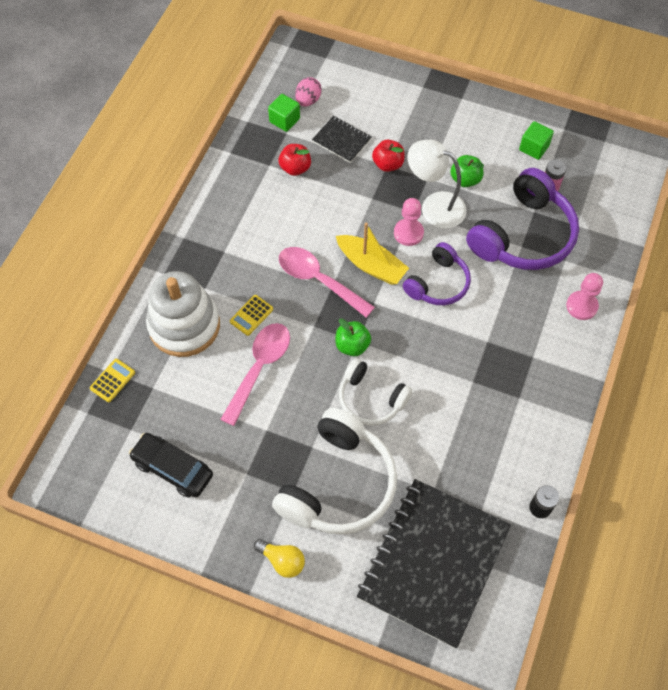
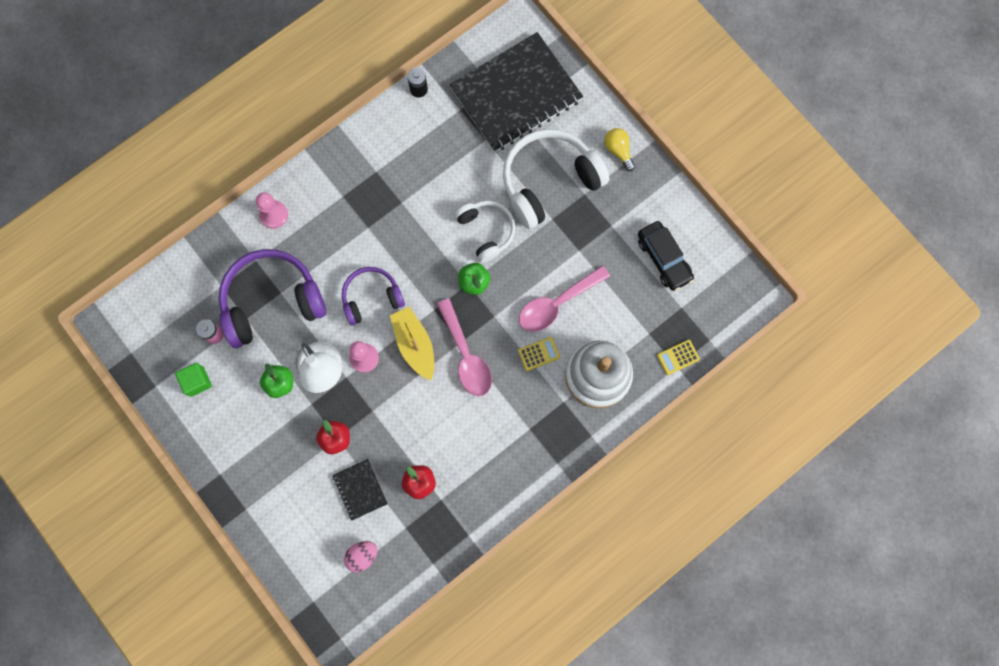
camera: 150 degrees left, 15 degrees up
green cube [268,94,300,132] -> none

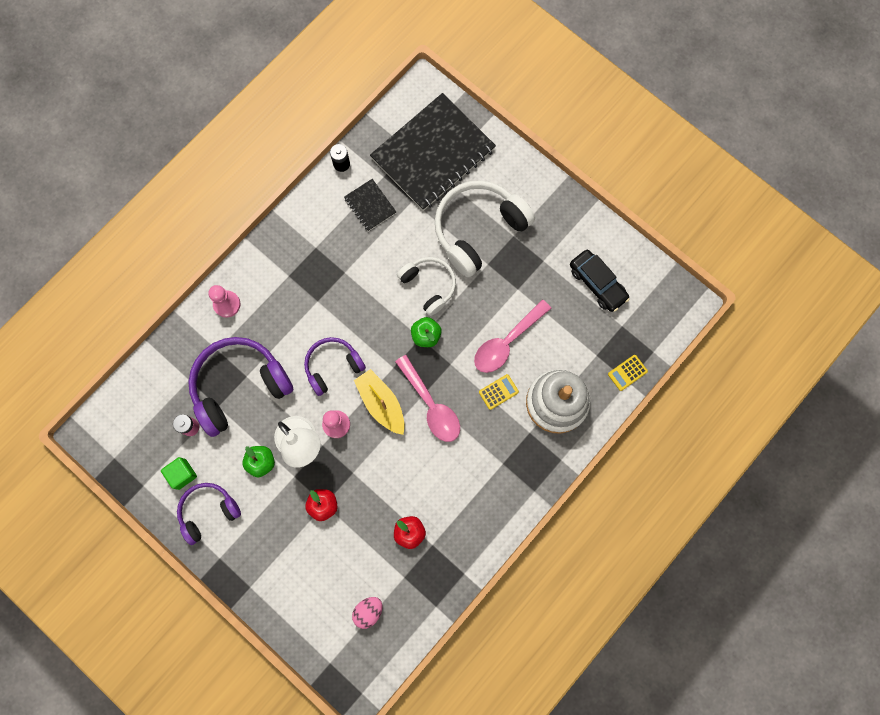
camera: 10 degrees left, 0 degrees up
black notebook [332,459,388,521] -> black notebook moved to [344,179,396,231]
yellow light bulb [604,128,635,171] -> none
none -> purple headphones [177,483,241,545]

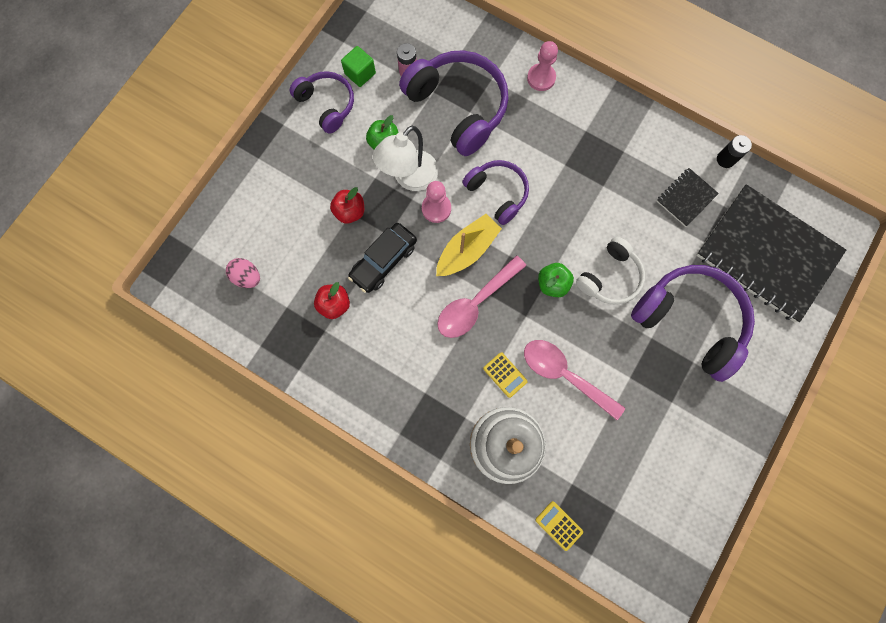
camera: 80 degrees right, 0 degrees up
white headphones [435,180,535,277] -> purple headphones [631,265,755,382]
black car [570,250,630,312] -> black car moved to [348,223,417,293]

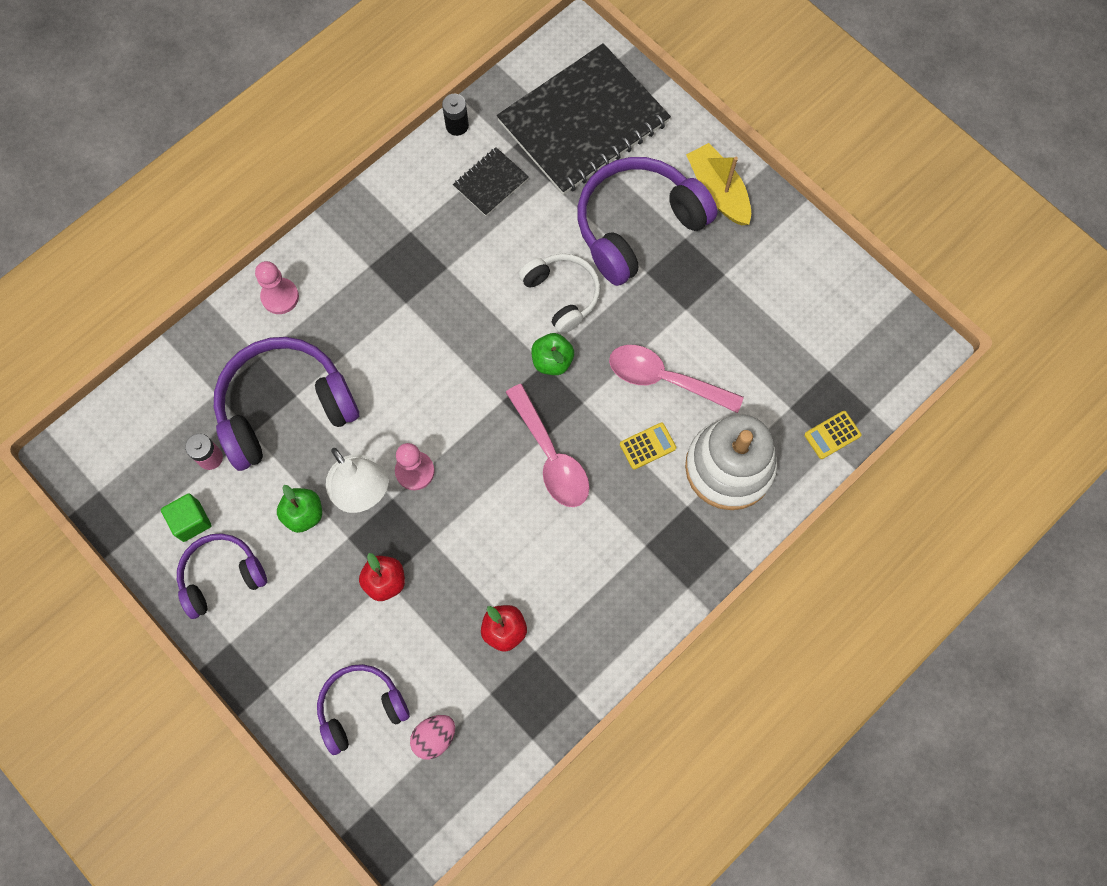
camera: 75 degrees left, 5 degrees down
black car [348,223,417,293] -> none
yellow boat [436,214,502,276] -> yellow boat moved to [686,143,751,226]
purple headphones [462,160,529,225] -> purple headphones moved to [317,664,410,755]
pink spoon [524,340,625,420] -> pink spoon turned 60 degrees clockwise [609,345,744,413]
black notebook [657,168,719,227] -> black notebook turned 75 degrees clockwise [453,147,529,216]

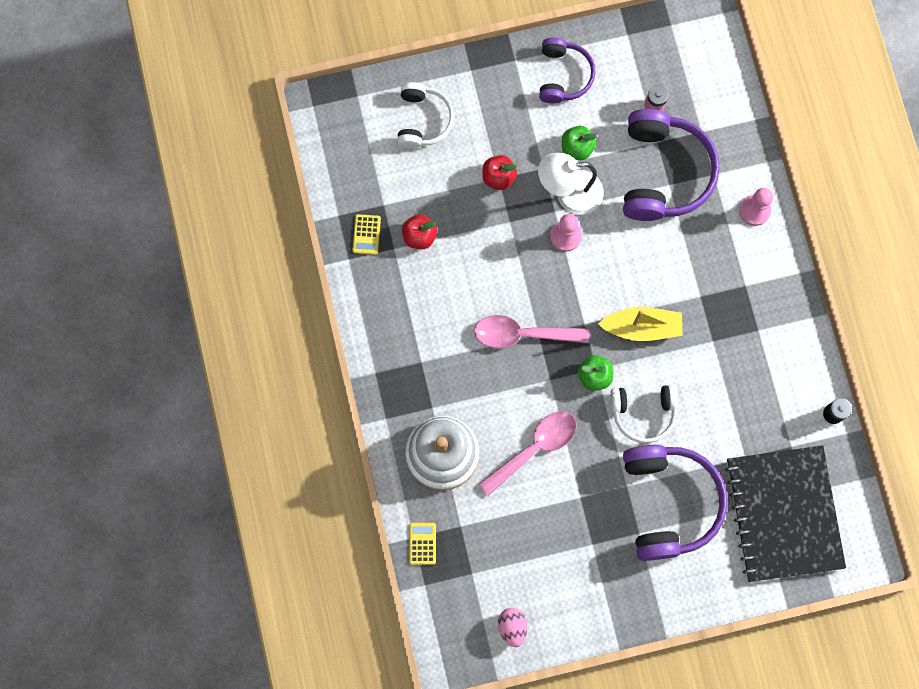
camera: 120 degrees right, 5 degrees up
green cube [161,493,212,542] -> none
purple headphones [317,664,410,755] -> white headphones [397,82,454,149]
pink egg [410,715,455,760] -> pink egg moved to [498,608,527,647]
black notebook [453,147,529,216] -> none
yellow calculator [620,423,676,470] -> yellow calculator moved to [353,214,381,255]
yellow boat [686,143,751,226] -> yellow boat moved to [598,307,683,341]

